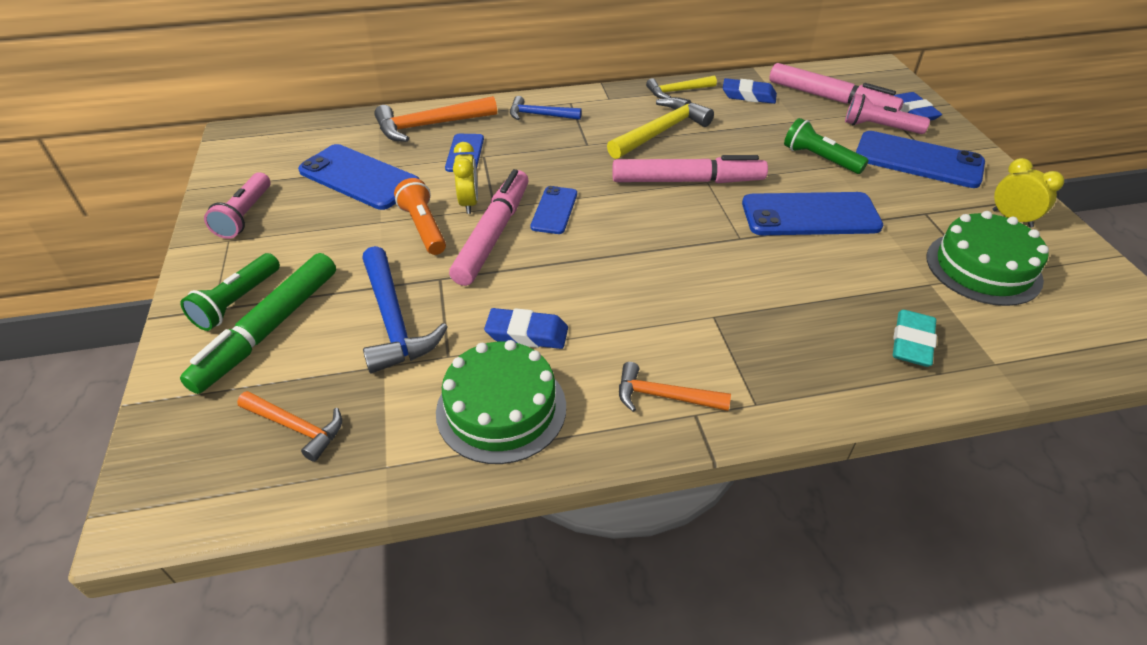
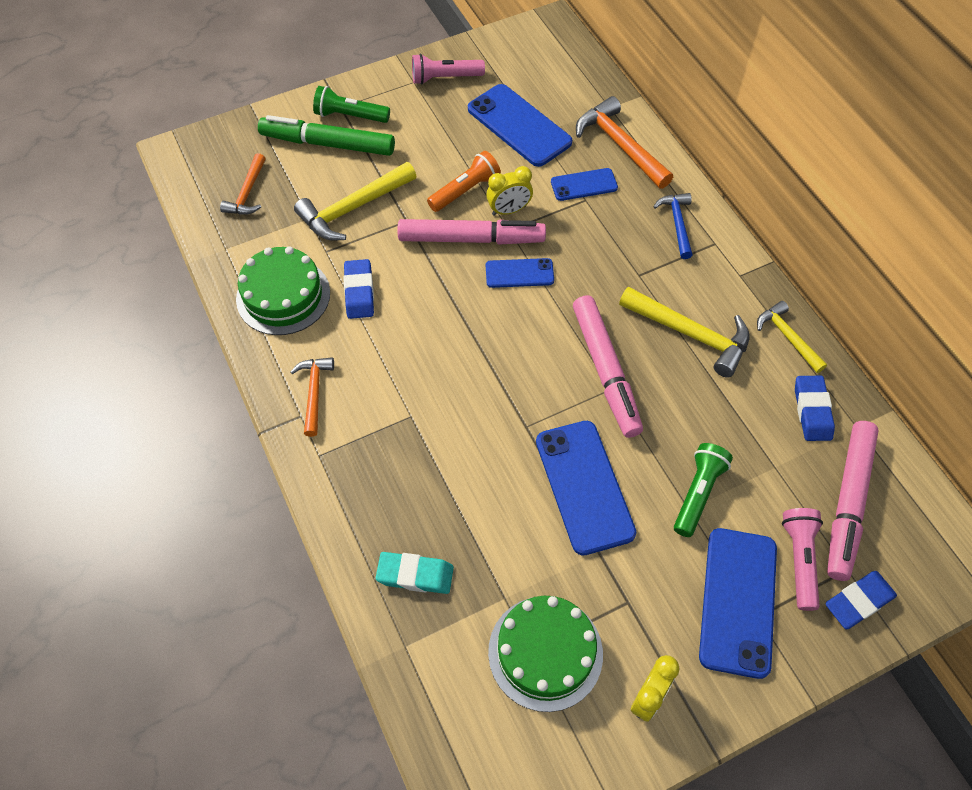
camera: 75 degrees right, 15 degrees up
blue phone [298,144,419,210] -> blue phone turned 60 degrees counterclockwise [468,84,572,167]
blue hammer [362,246,448,373] -> yellow hammer [294,162,416,240]

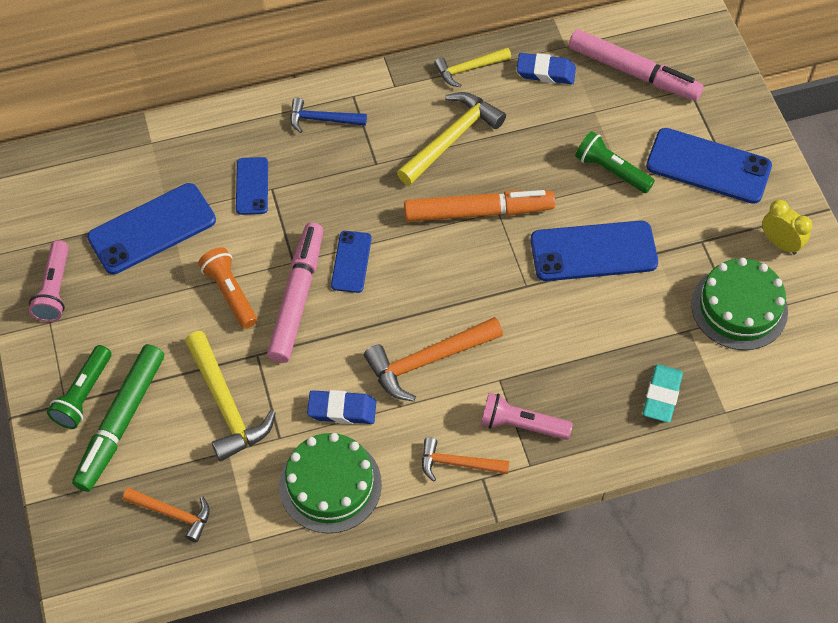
camera: 80 degrees left, 0 degrees up
yellow clock [486,166,533,216] -> none
pink marker [573,295,643,438] -> orange marker [404,190,555,222]
orange hammer [576,96,673,189] -> orange hammer moved to [364,317,503,402]
pink flashlight [782,508,823,611] -> pink flashlight moved to [481,393,573,440]
blue eraser [826,571,897,629] -> none

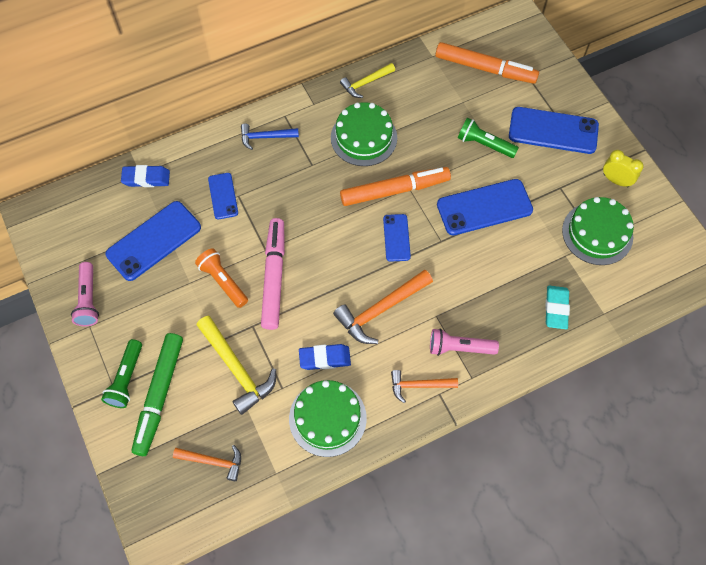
camera: 10 degrees left, 5 degrees up
blue phone [331,231,372,293] -> blue phone moved to [383,214,411,262]
yellow hammer [397,92,506,185] -> green cake [331,102,397,166]
blue eraser [516,53,576,84] -> blue eraser moved to [121,165,170,187]
pink marker [569,29,704,101] -> orange marker [435,42,539,84]

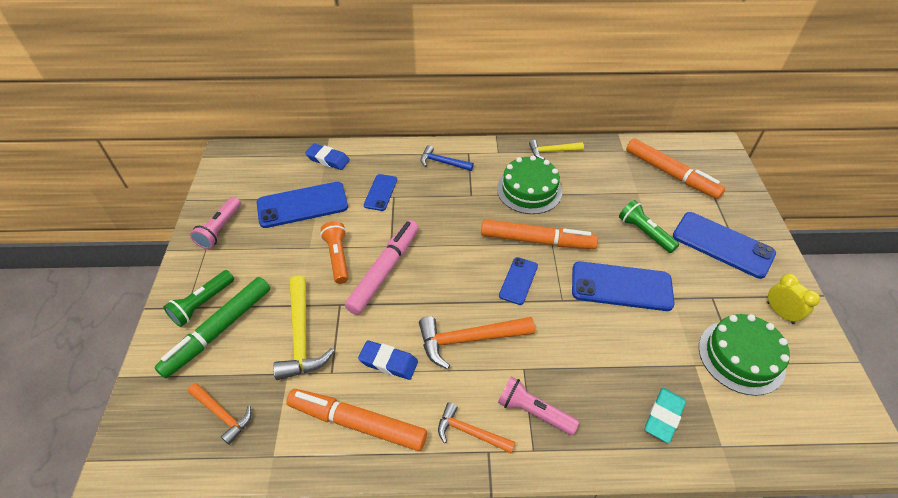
camera: 25 degrees right, 15 degrees down
green cake [289,380,367,457] -> orange marker [286,389,427,451]

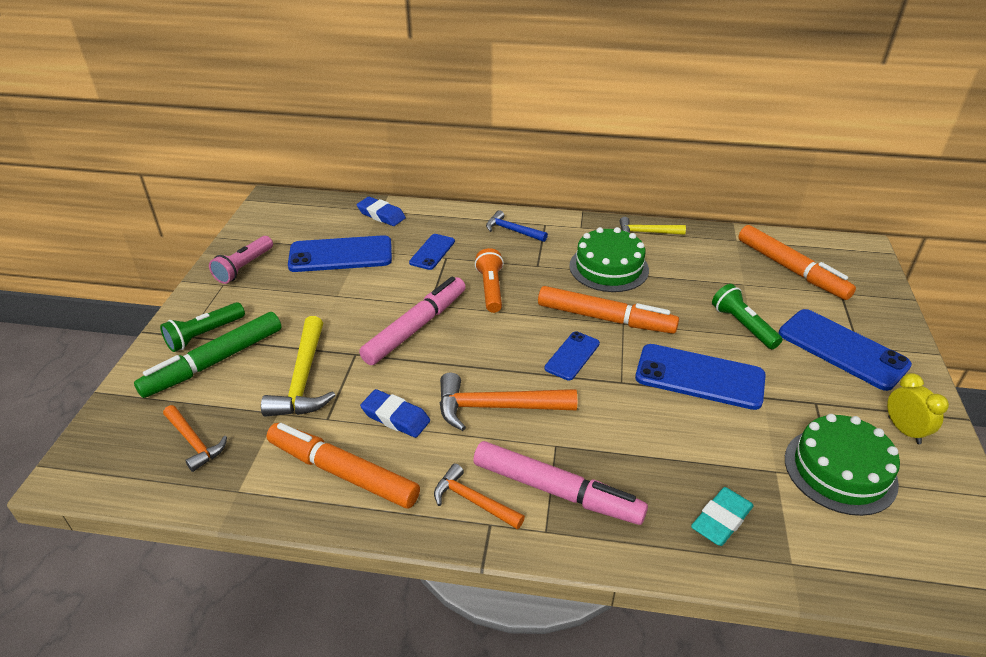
camera: 10 degrees right, 10 degrees down
orange flashlight [320,221,348,284] -> orange flashlight moved to [475,248,504,313]
pink flashlight [498,376,579,435] -> pink marker [473,441,648,525]

